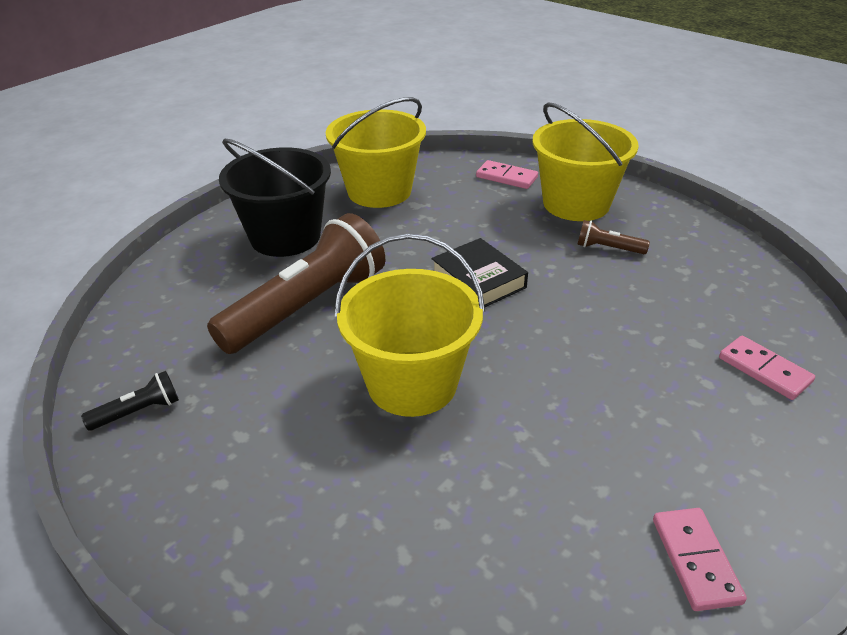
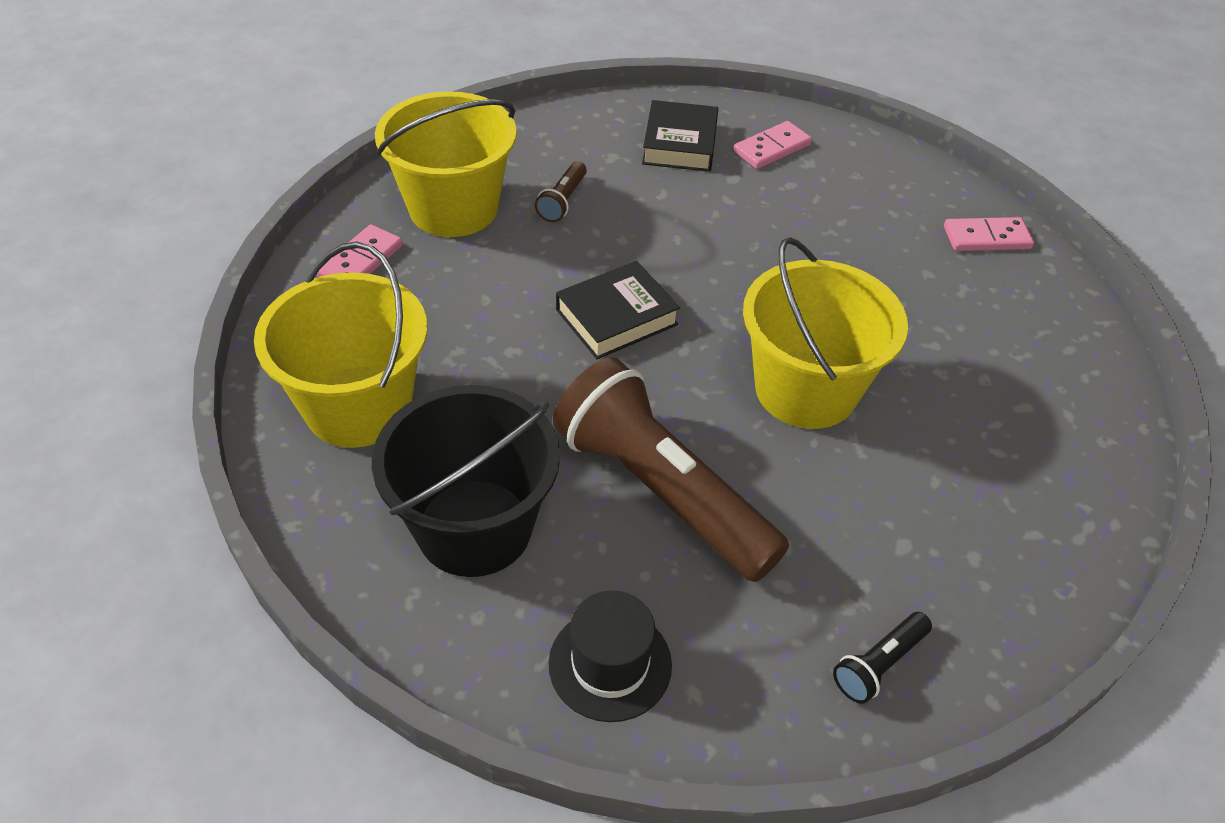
camera: 90 degrees left, 10 degrees up
black flashlight [81,371,179,431] -> black flashlight turned 105 degrees counterclockwise [833,612,932,704]
none -> black hat [548,590,672,722]
none -> black book [642,100,718,172]

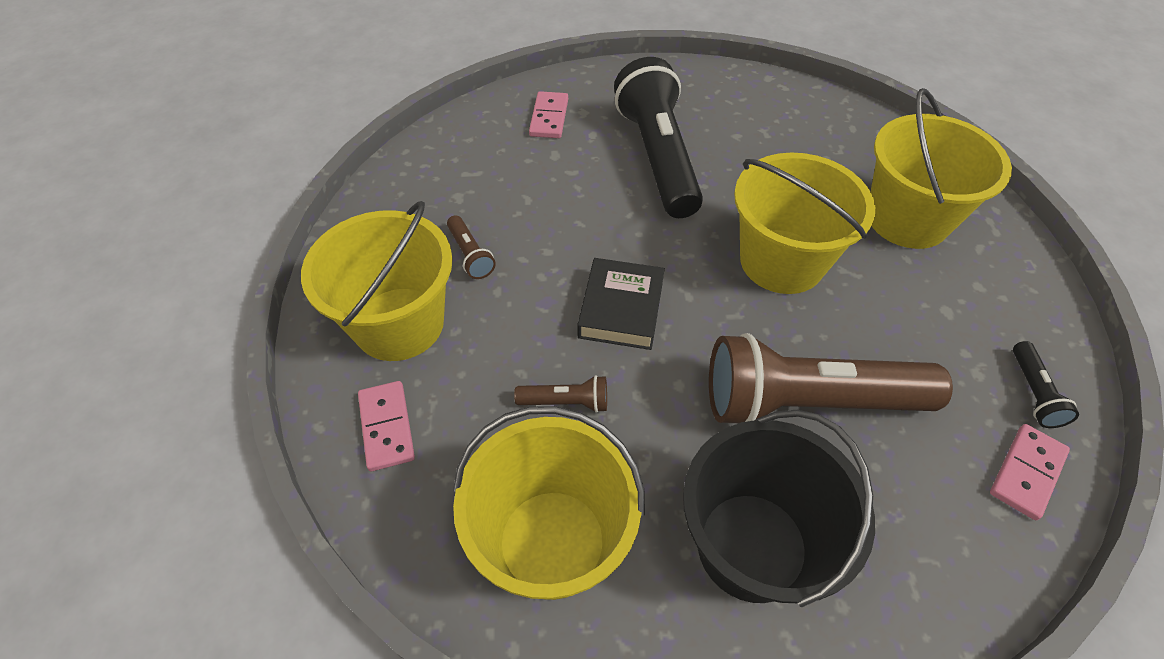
camera: 45 degrees left, 5 degrees up
black hat [548,590,672,722] -> none
black book [642,100,718,172] -> none
pink domino [944,217,1034,251] -> pink domino moved to [990,424,1070,520]
none -> brown flashlight [514,375,607,413]
none -> black flashlight [614,57,703,218]
none -> yellow bucket [871,88,1012,249]

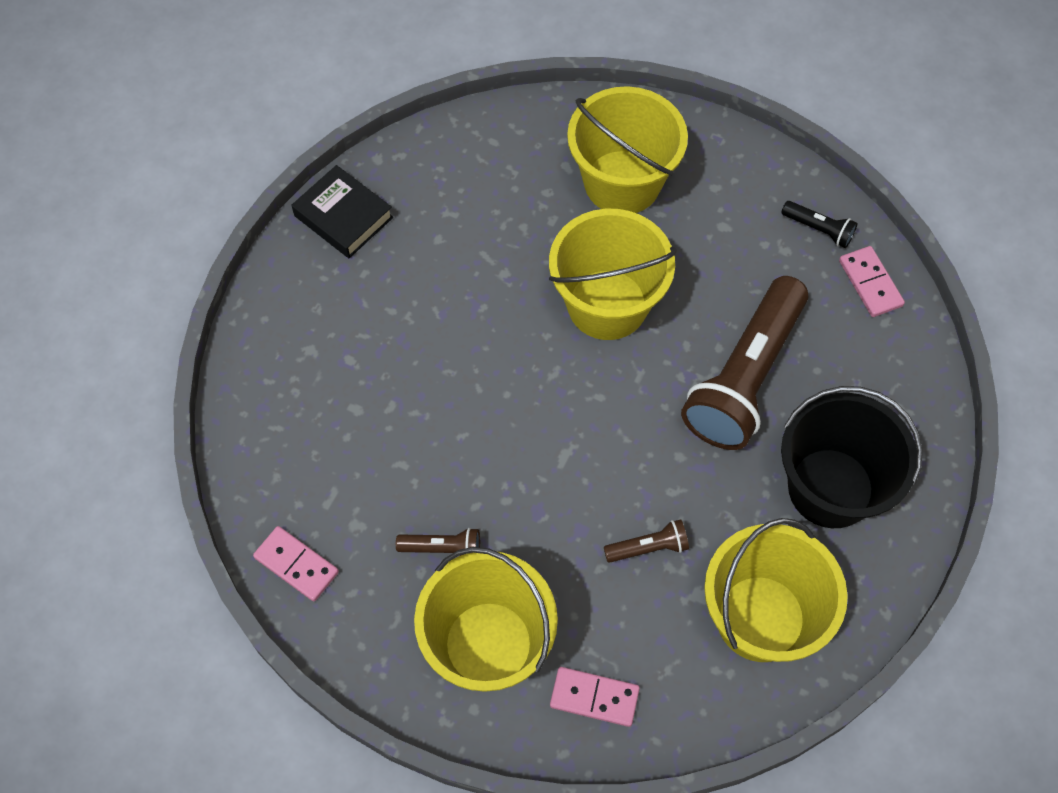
camera: 60 degrees left, 10 degrees up
brown flashlight [514,375,607,413] -> brown flashlight turned 45 degrees clockwise [604,519,689,563]
pink domino [529,91,568,138] -> pink domino moved to [253,526,339,601]
black book [577,258,665,350] -> black book moved to [292,165,393,258]
black flashlight [614,57,703,218] -> none

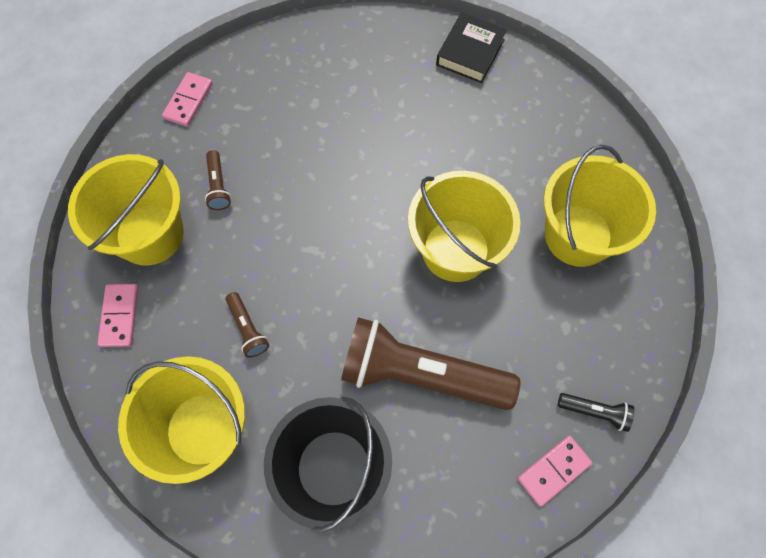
camera: 75 degrees right, 5 degrees up
black flashlight [781,201,857,248] -> black flashlight turned 90 degrees counterclockwise [558,393,634,432]

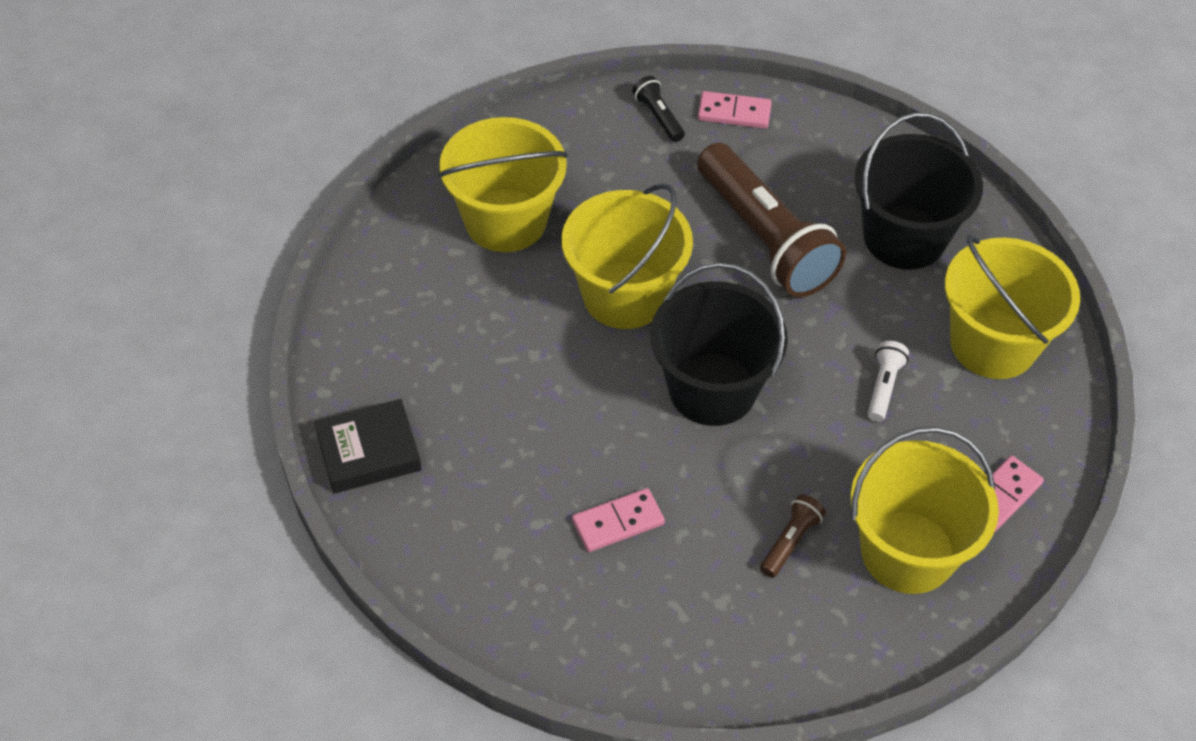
camera: 135 degrees left, 15 degrees down
pink domino [162,72,213,127] -> pink domino moved to [572,488,665,552]
brown flashlight [226,292,269,358] -> white flashlight [868,341,909,422]
none -> black bucket [650,263,788,426]

